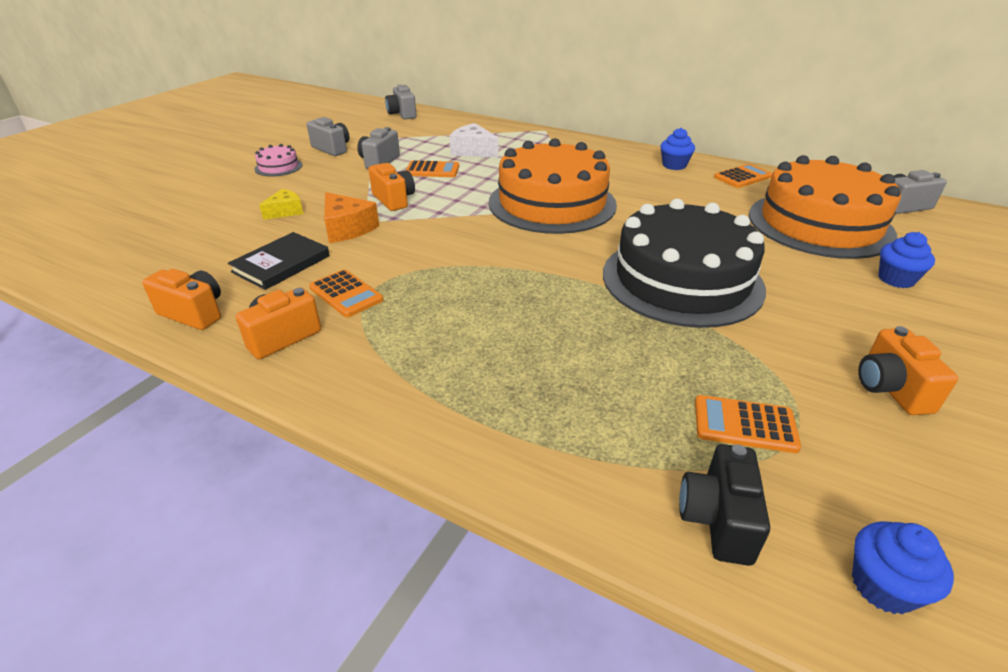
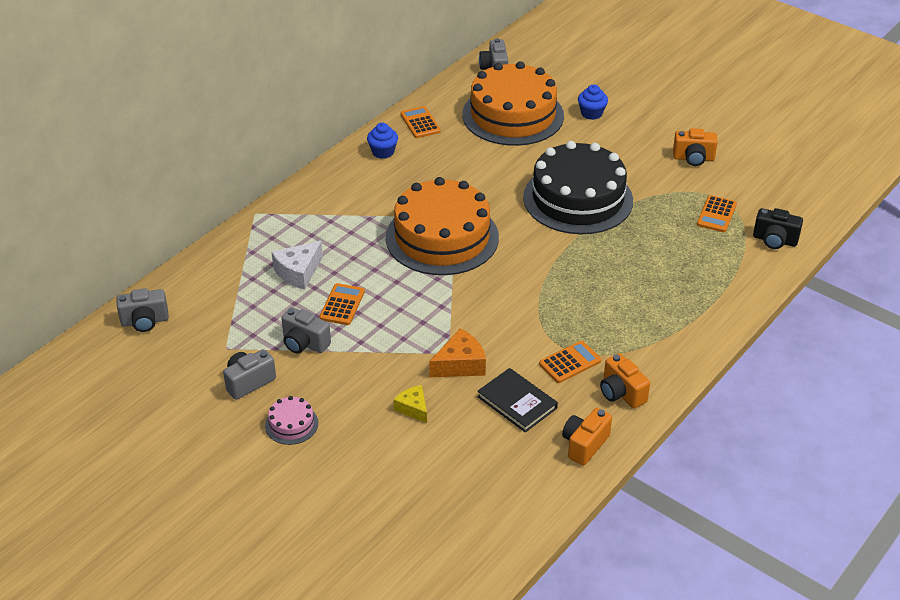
camera: 80 degrees left, 5 degrees up
orange camera [368,163,415,211] -> none
blue cupcake [852,521,954,614] -> none

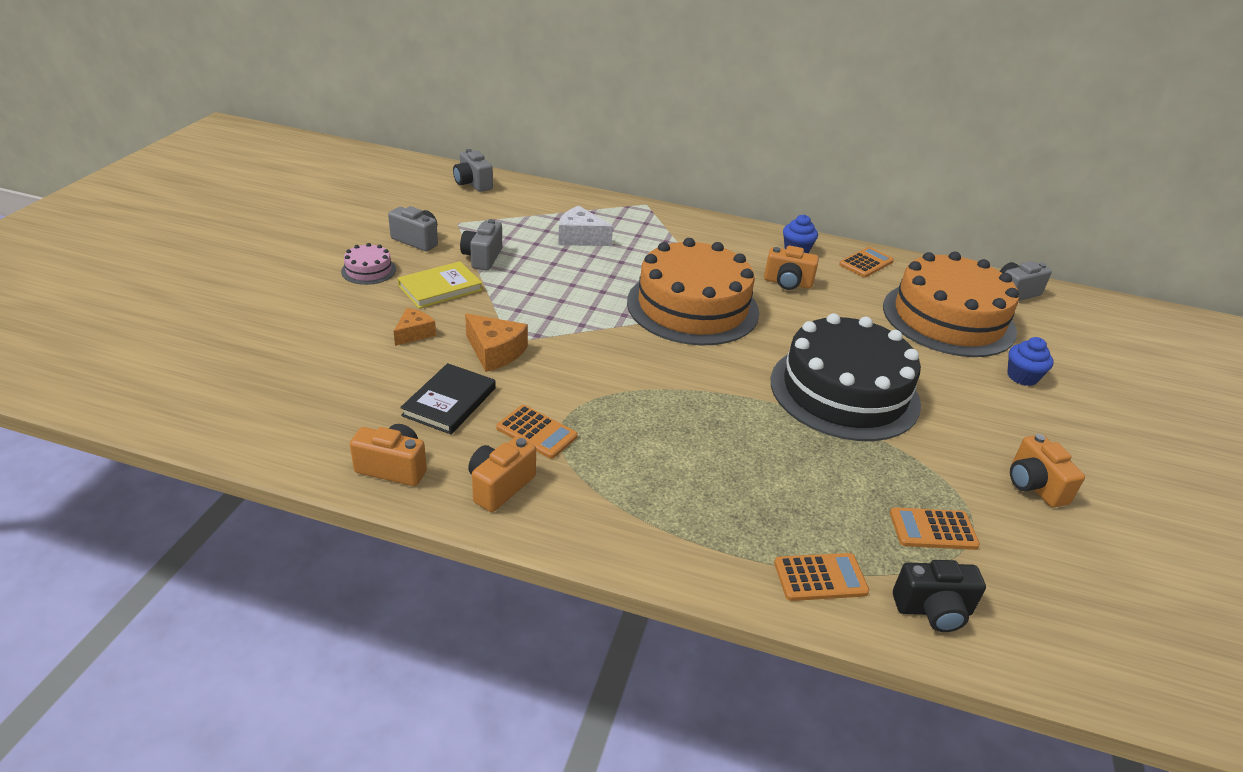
camera: 65 degrees right, 5 degrees down
orange calculator [319,283,365,325] -> orange calculator moved to [774,553,869,601]
yellow cheese [393,385,427,423] -> orange cheese [394,308,436,346]
black camera [753,208,803,249] -> black camera turned 90 degrees counterclockwise [893,560,986,632]
none -> yellow book [397,261,482,309]
none -> orange camera [764,246,819,290]

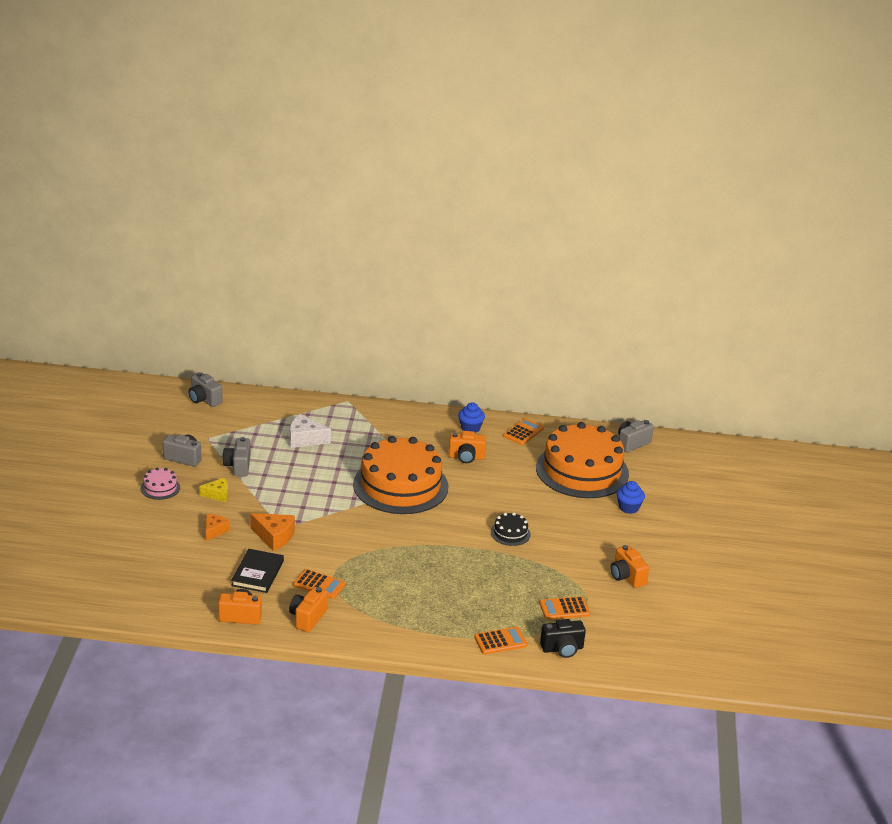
camera: 10 degrees left, 5 degrees down
yellow book [397,261,482,309] -> yellow cheese [199,478,228,502]
black cake [771,313,921,441] -> black cake [491,513,531,546], size x0.41

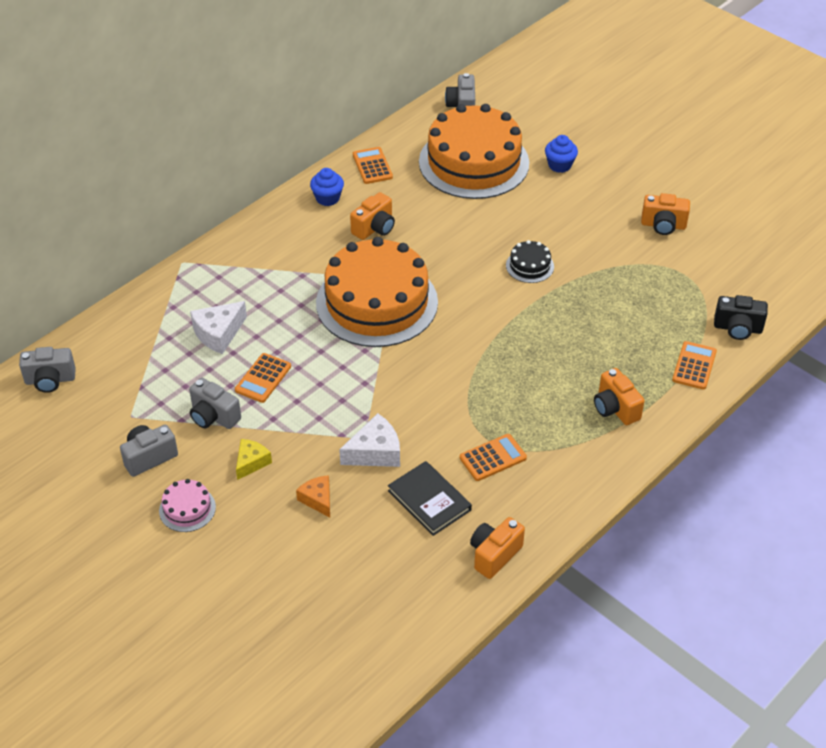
camera: 50 degrees left, 15 degrees up
orange cheese [250,513,295,551] -> white cheese [339,413,400,467]
orange camera [289,587,328,632] -> orange camera moved to [594,368,645,425]
orange calculator [539,596,590,620] -> orange calculator moved to [235,353,291,403]
black camera [540,619,586,658] -> black camera turned 75 degrees clockwise [714,295,768,340]

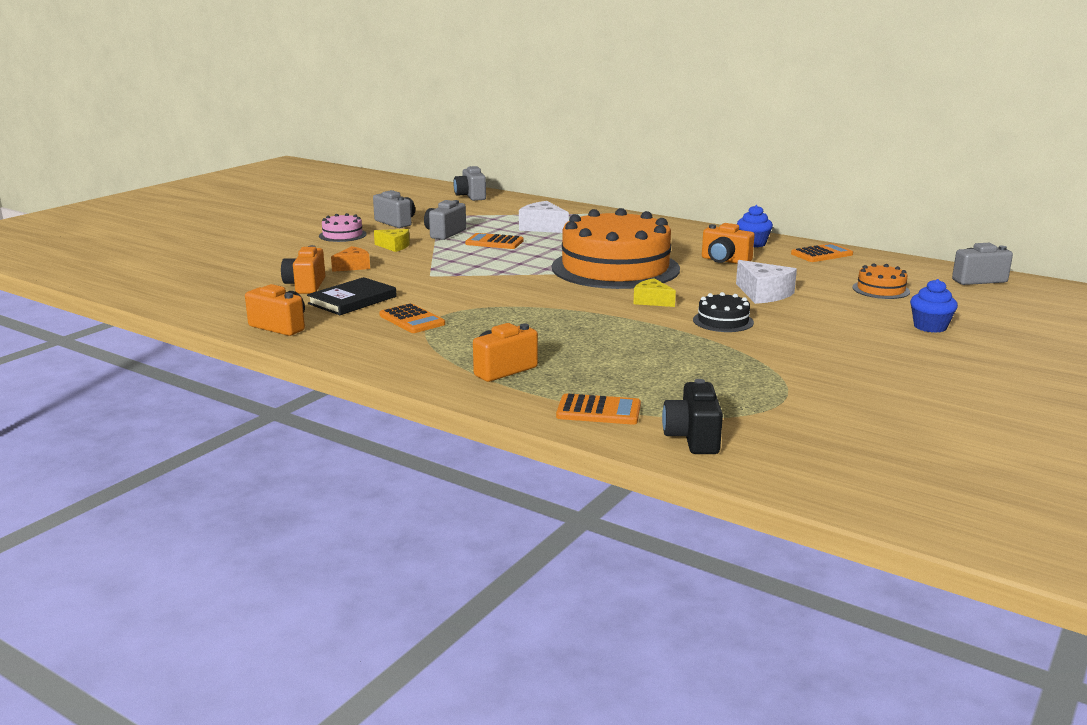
camera: 80 degrees right, 25 degrees down
white cheese [339,413,400,467] -> white cheese moved to [736,260,797,304]
orange cake [419,104,529,199] -> orange cake [852,263,910,299], size x0.41
orange camera [641,193,690,235] -> orange camera moved to [281,245,325,294]
none -> yellow cheese [634,278,676,307]

